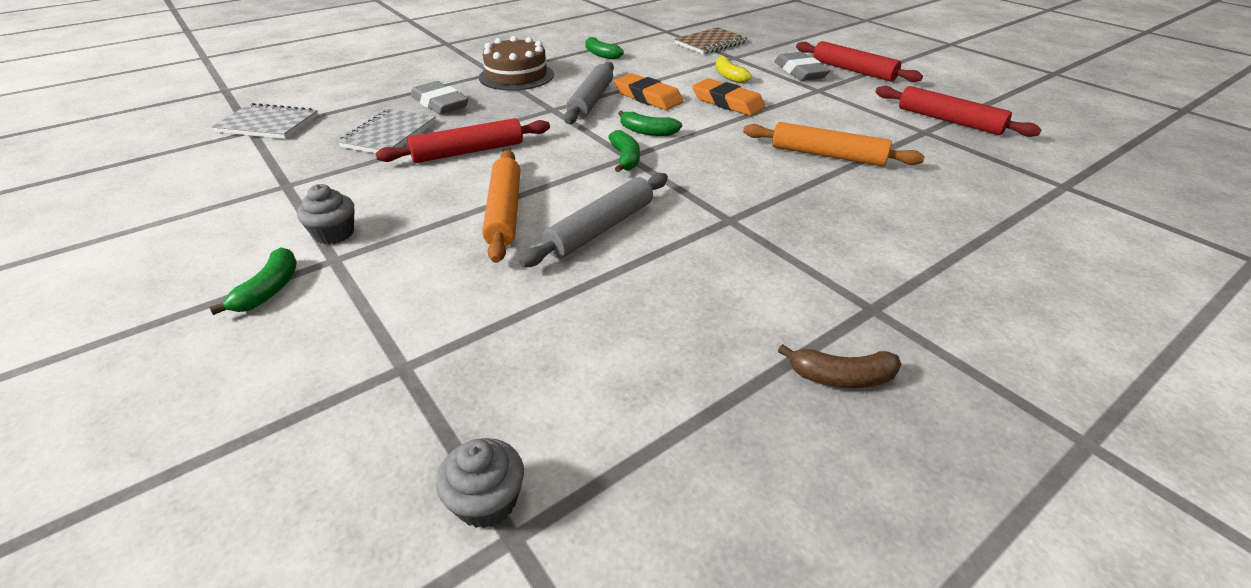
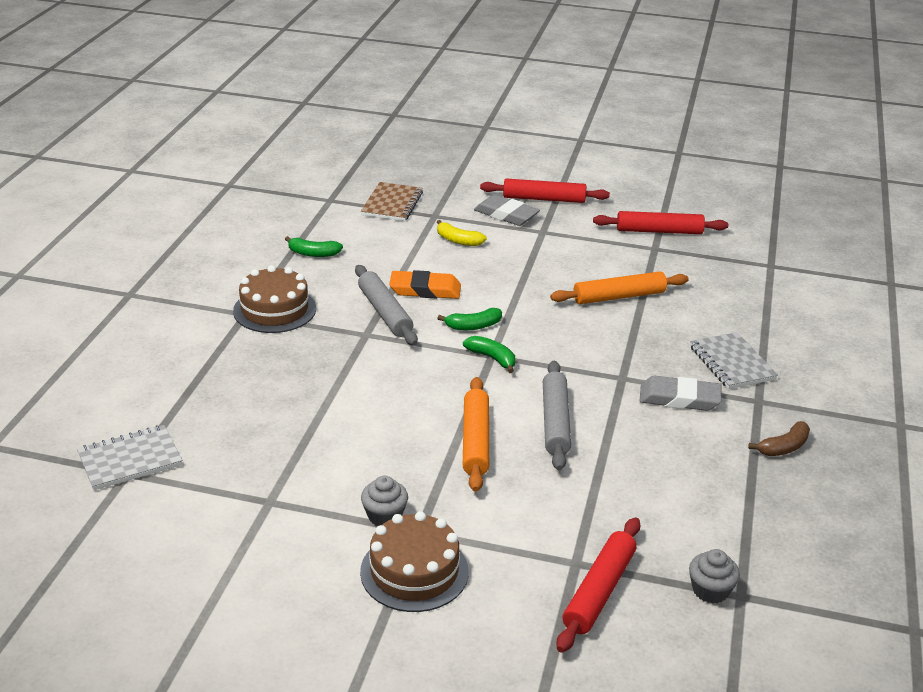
camera: 40 degrees left, 5 degrees down
green banana [209,248,297,315] -> brown cake [360,511,469,612]
grey notebook [338,109,436,153] -> grey notebook moved to [690,332,778,389]
red rolling pin [375,118,550,163] -> red rolling pin moved to [556,517,640,653]
grey eraser [411,81,468,115] -> grey eraser moved to [640,376,721,411]
orange rolling pin [482,150,520,263] -> orange rolling pin turned 45 degrees clockwise [463,377,489,492]
orange eraser [692,78,766,116] -> none

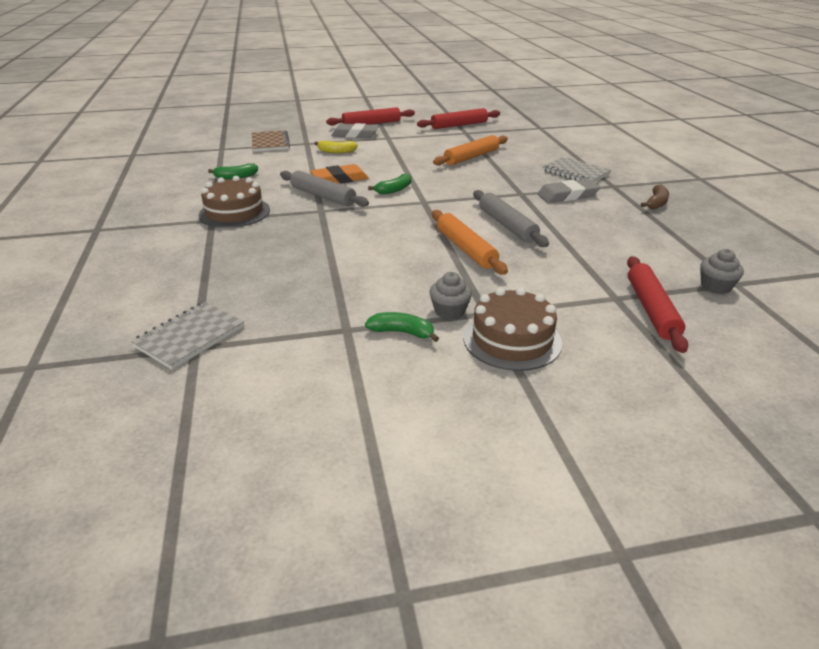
camera: 25 degrees left, 0 degrees up
green banana [463,336,515,373] -> green banana moved to [365,312,439,342]

